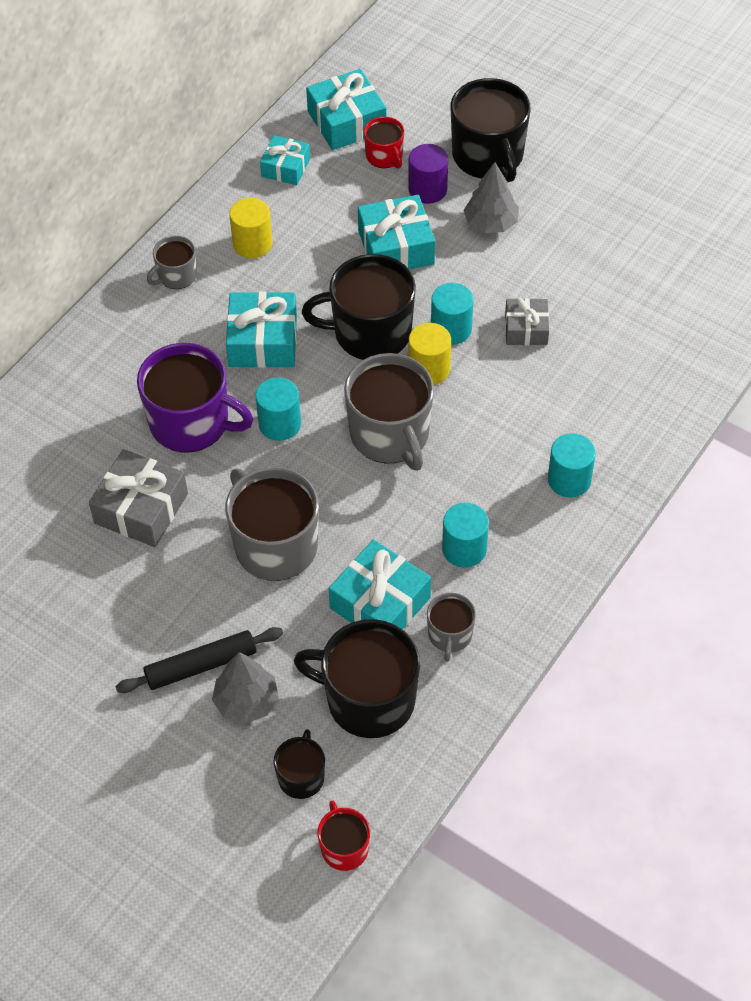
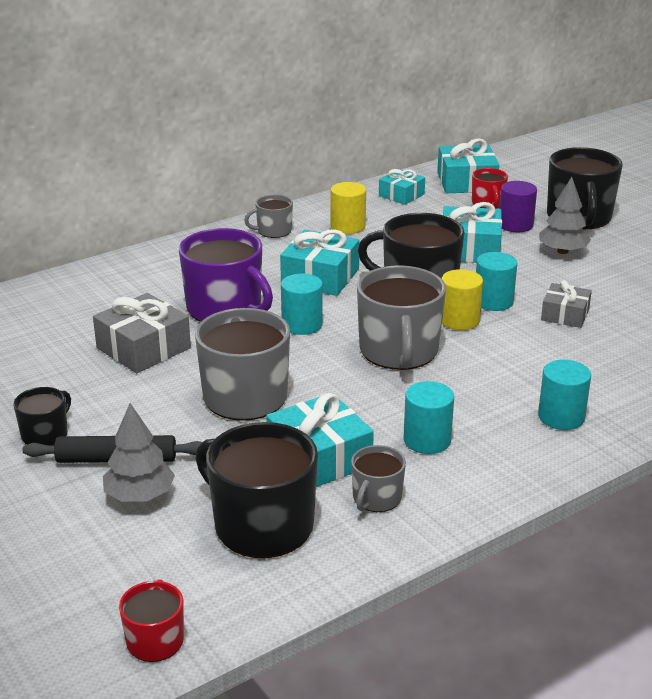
camera: 20 degrees right, 25 degrees down
black mug [274,729,325,799] -> black mug moved to [14,387,71,446]

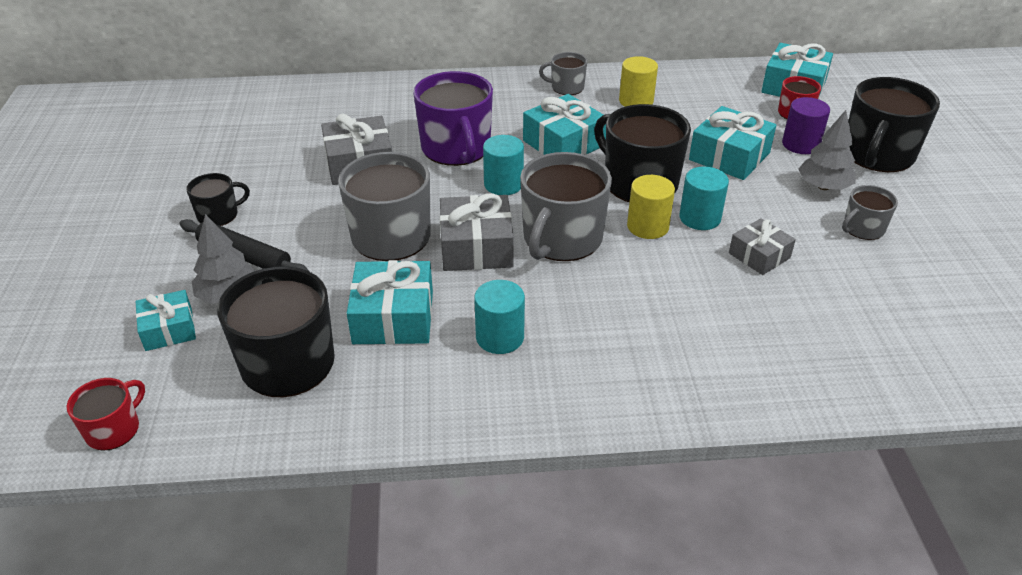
camera: 30 degrees right, 10 degrees up
grey mug [351,445,406,512] -> grey mug moved to [842,185,898,240]
turquoise gift [379,169,425,205] -> turquoise gift moved to [136,290,196,351]
turquoise cylinder [538,360,591,430] -> none
none -> grey gift [440,193,514,271]

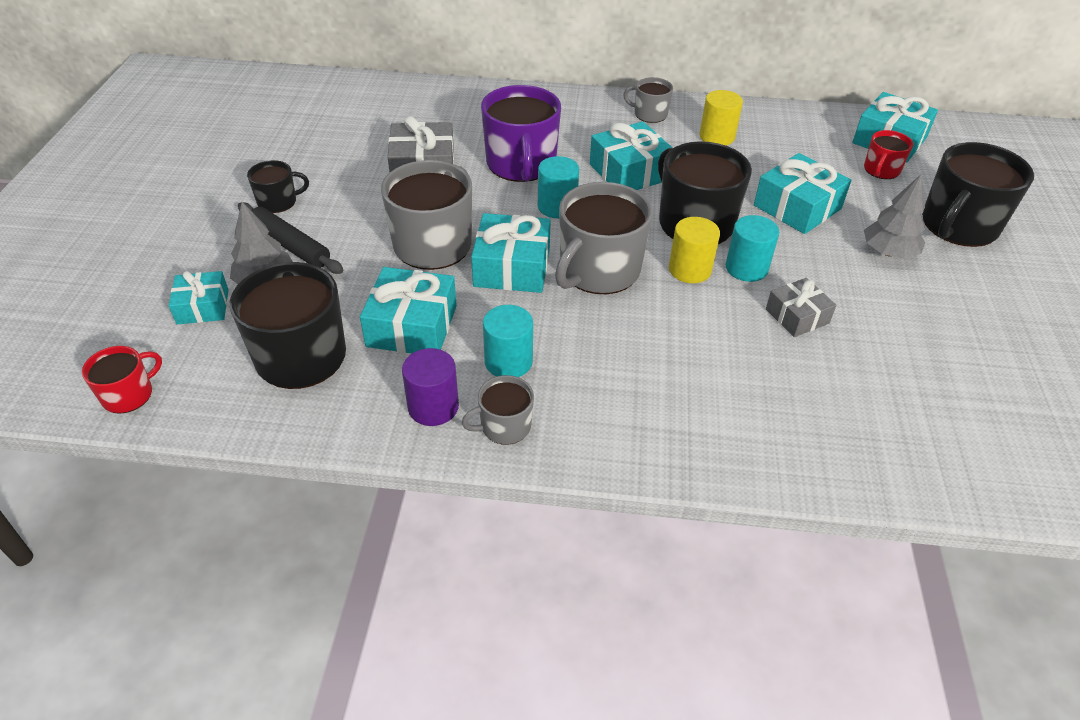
camera: 10 degrees right, 5 degrees up
grey gift [440,193,514,271] -> turquoise gift [471,213,551,293]
purple cylinder [782,97,830,154] -> purple cylinder moved to [402,348,459,426]
grey mug [842,185,898,240] -> grey mug moved to [462,375,534,445]

